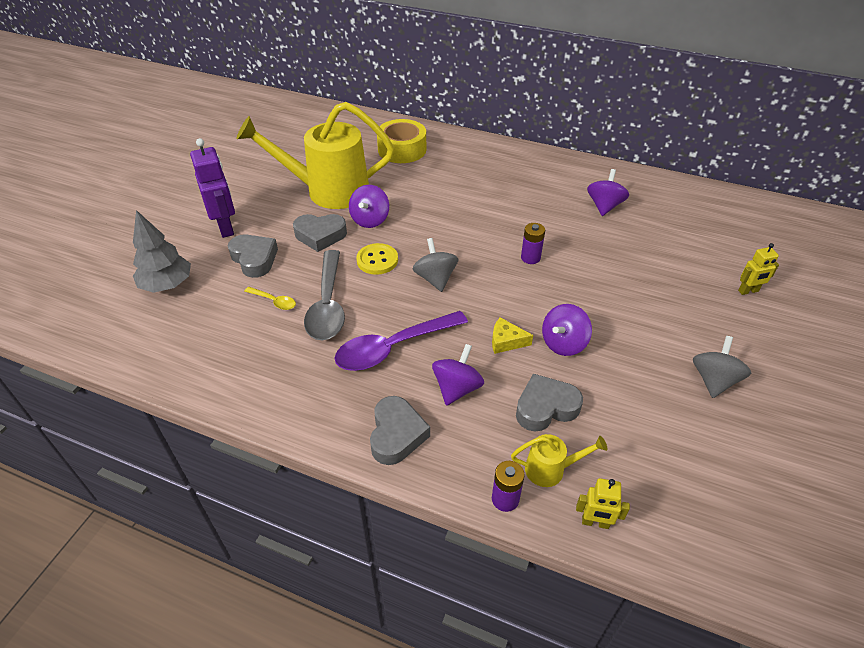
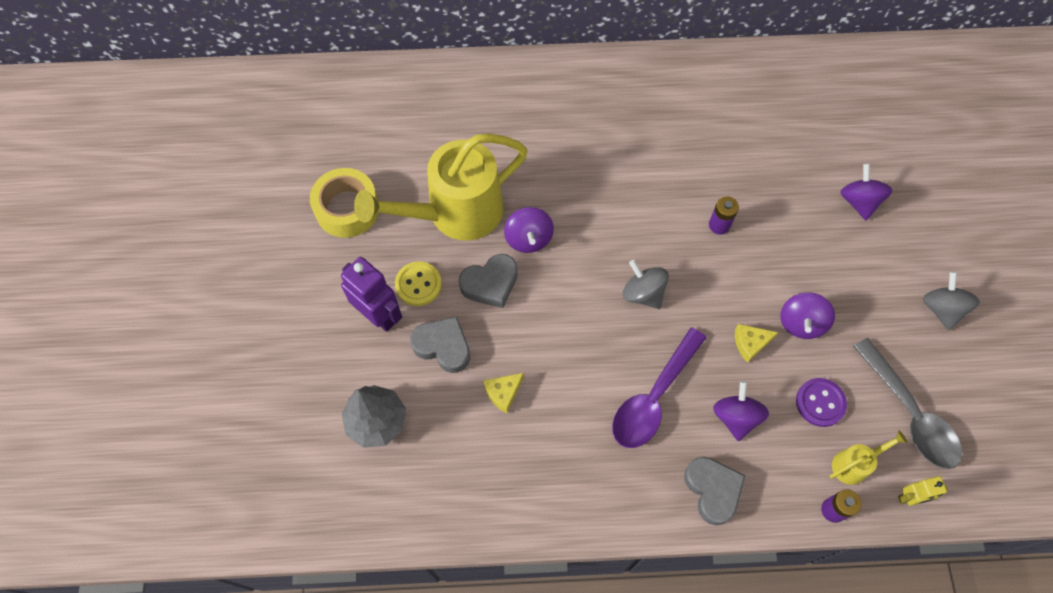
camera: 25 degrees left, 20 degrees up
yellow spoon [244,287,296,310] -> yellow cheese [483,373,524,413]
grey spoon [304,250,345,340] -> grey spoon moved to [853,338,962,469]
yellow button [356,243,398,275] -> yellow button moved to [395,261,442,306]
yellow tape [377,119,426,163] -> yellow tape moved to [310,168,379,238]
grey heart [516,374,583,432] -> purple button [796,378,847,427]
purple spinning top [587,169,629,216] -> purple spinning top moved to [840,164,893,220]
yellow robot [738,243,779,295] -> none

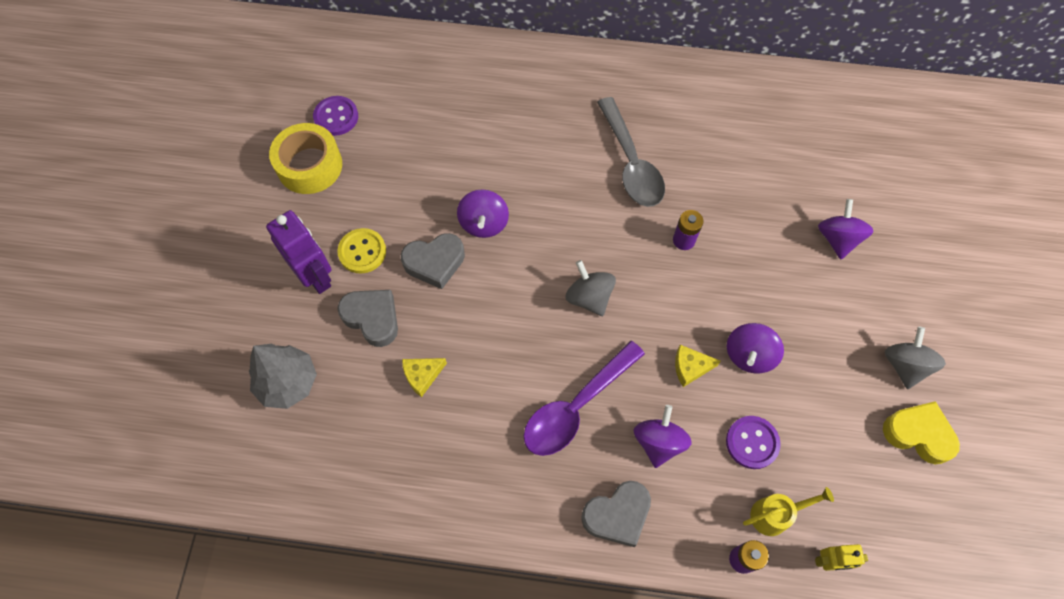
camera: 10 degrees right, 0 degrees up
yellow watering can [354,134,528,241] -> none
grey heart [684,457,745,525] -> grey heart turned 75 degrees clockwise [581,481,651,547]
grey spoon [853,338,962,469] -> grey spoon moved to [597,97,665,207]
none -> purple button [313,96,358,136]
none -> yellow heart [883,401,960,464]

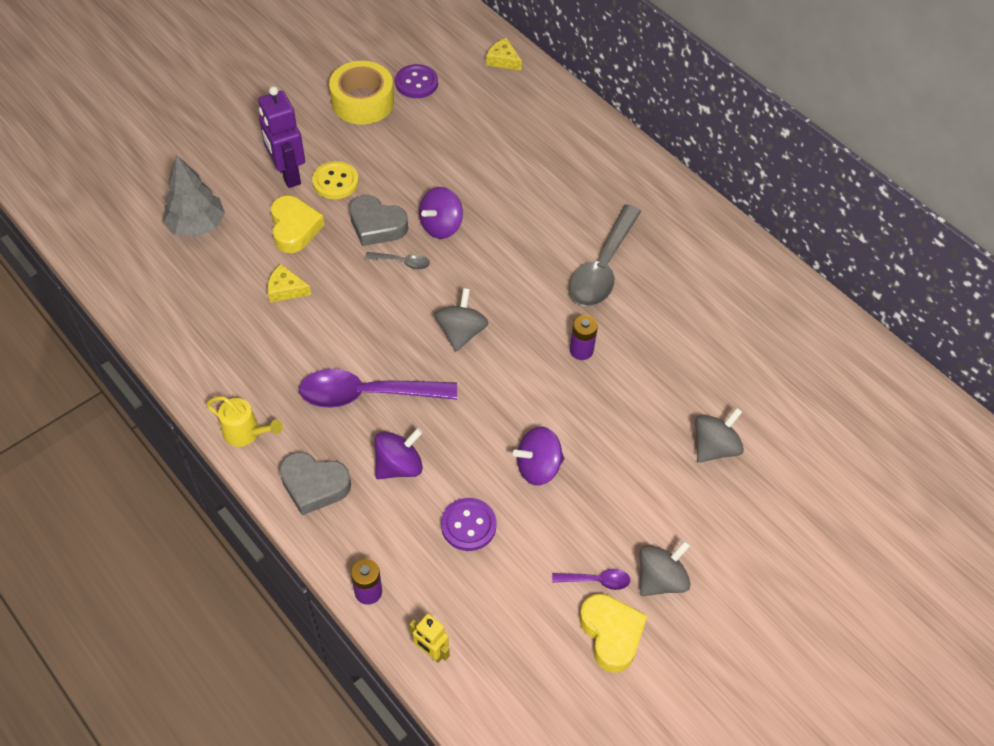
camera: 40 degrees right, 10 degrees down
purple robot [266,210,331,294] -> purple robot turned 150 degrees clockwise [258,86,305,188]
grey heart [337,290,398,347] -> yellow heart [271,196,324,253]
yellow cheese [675,345,721,387] -> yellow cheese moved to [486,38,522,71]
yellow watering can [743,487,834,536] -> yellow watering can moved to [206,396,283,447]
purple spinning top [818,199,874,259] -> grey spinning top [695,408,744,463]
none -> grey spoon [365,252,430,270]
none -> purple spoon [552,569,630,590]

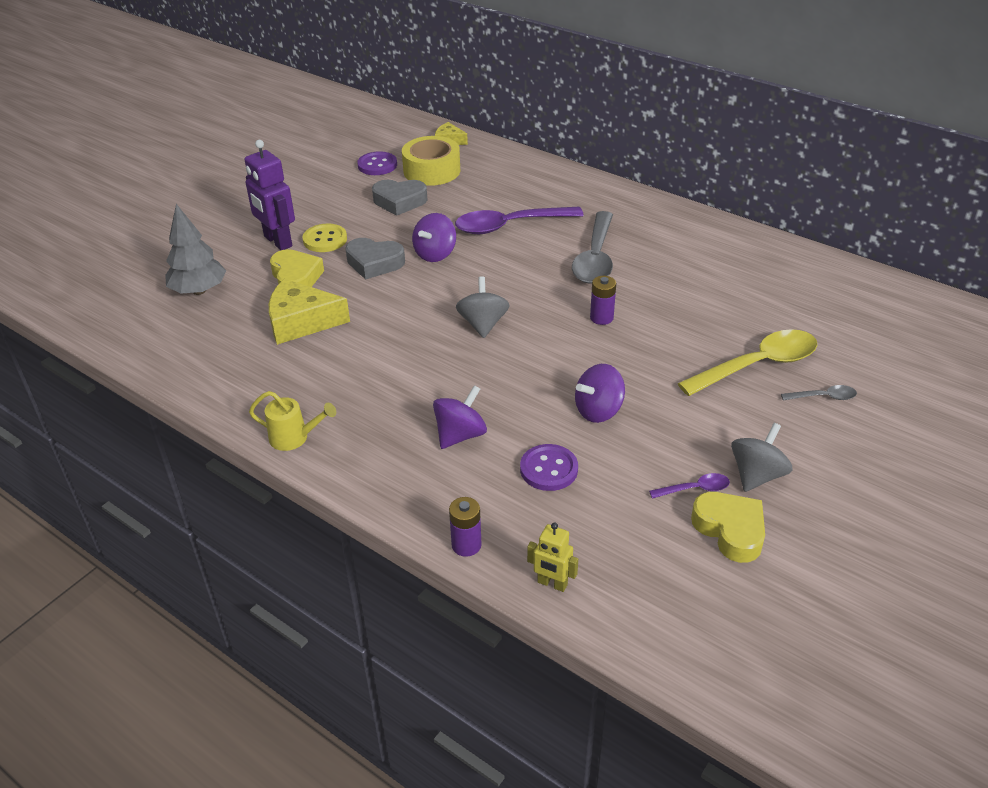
camera: 10 degrees left, 15 degrees down
yellow cheese [268,264,311,303] -> yellow cheese [269,279,350,345], size x1.86
grey heart [279,452,351,515] -> grey heart moved to [372,180,427,216]
purple spoon [299,369,457,408] -> purple spoon moved to [455,207,584,234]
yellow tape [329,61,394,125] -> yellow tape moved to [402,136,460,186]
grey spoon [365,252,430,270] -> grey spoon moved to [781,385,857,401]
grey spinning top [695,408,744,463] -> yellow spoon [678,329,817,396]

